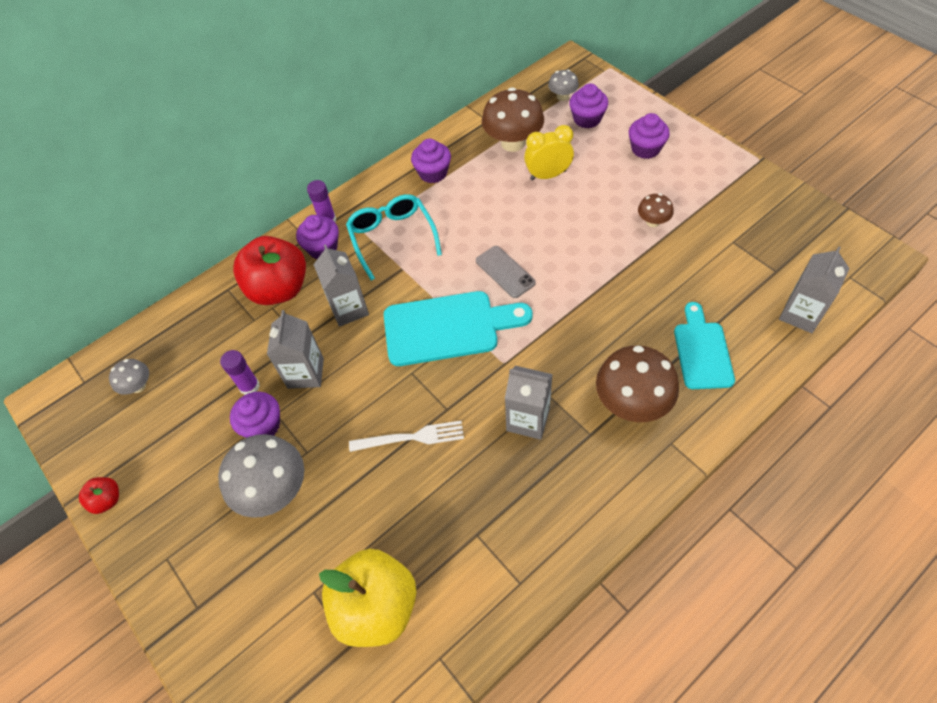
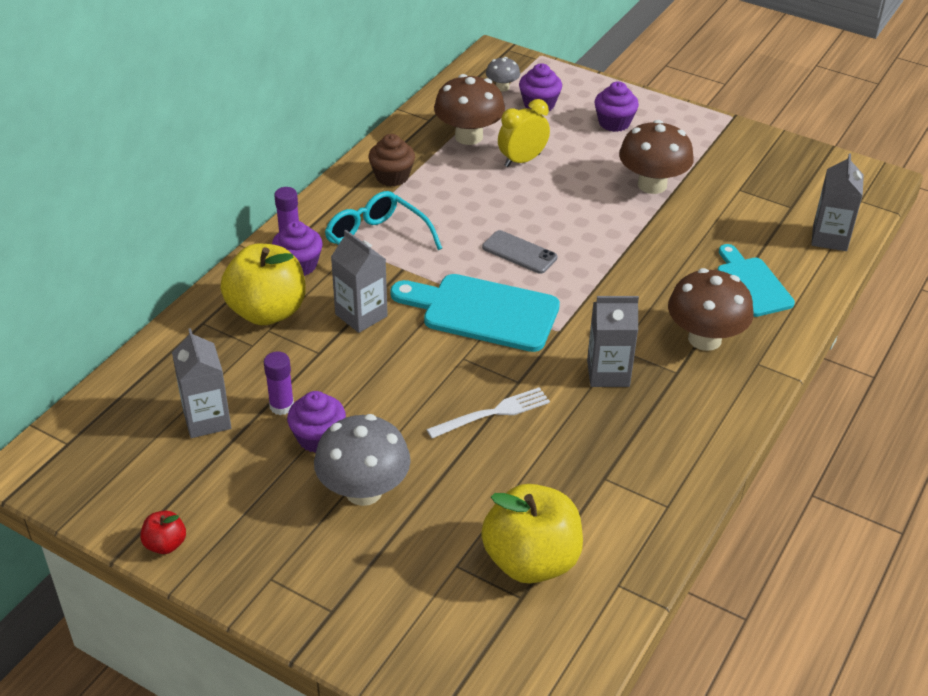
camera: 25 degrees left, 15 degrees down
grey mushroom [109,359,149,395] -> none
red apple [233,236,306,305] -> yellow apple [220,244,305,325]
grey carton [267,310,324,389] -> grey carton moved to [172,328,231,438]
turquoise cutting board [384,291,532,366] -> turquoise cutting board turned 135 degrees counterclockwise [390,274,560,352]
purple cupcake [411,139,451,183] -> brown cupcake [369,134,415,186]
brown mushroom [638,193,674,227] -> brown mushroom [619,120,694,194], size x1.94

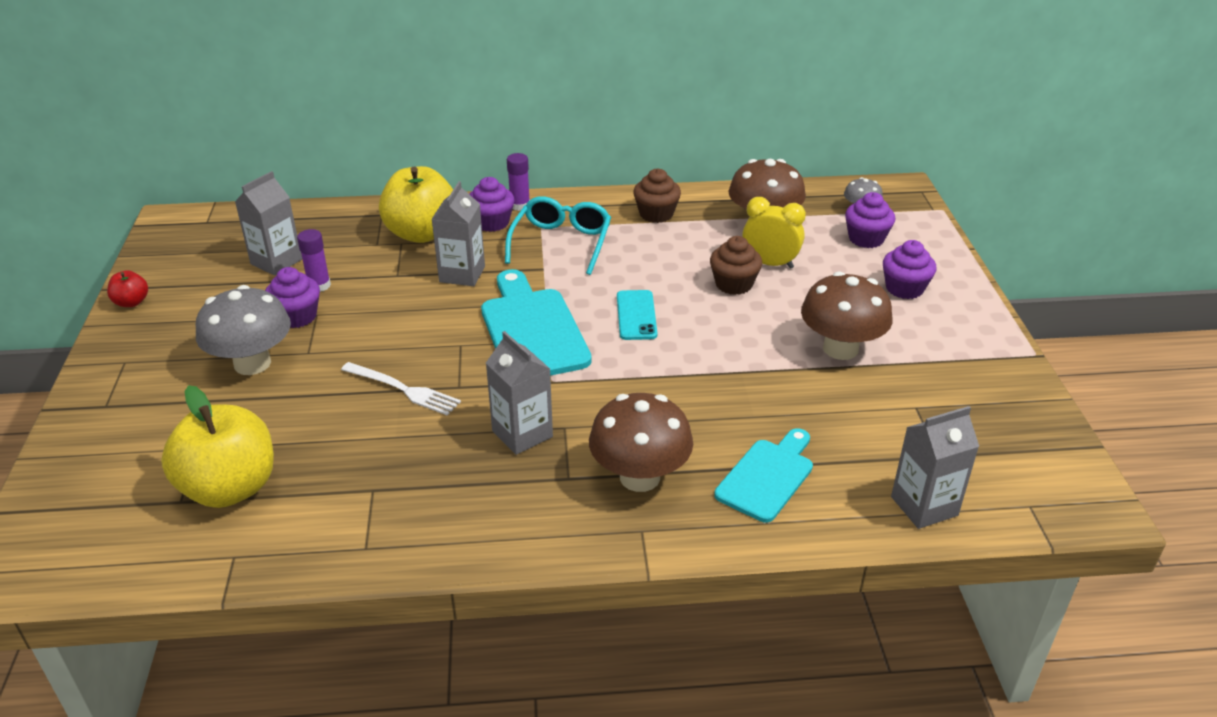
camera: 55 degrees right, 5 degrees down
grey phone [482,230,557,274] -> turquoise phone [617,290,657,340]
none -> brown cupcake [710,236,762,295]

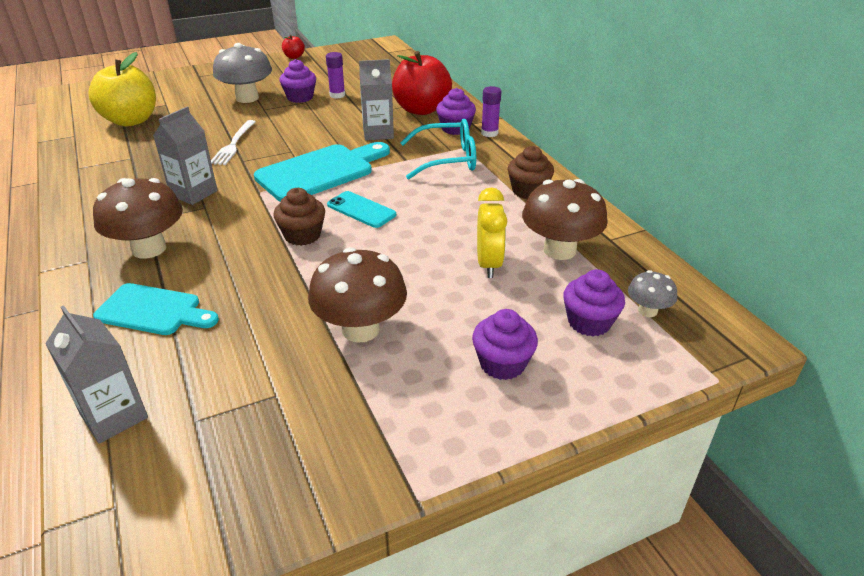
camera: 70 degrees right, 0 degrees up
grey carton [235,171,302,276] -> none
yellow apple [379,166,453,243] -> red apple [392,51,452,115]
turquoise phone [617,290,657,340] -> turquoise phone turned 60 degrees clockwise [327,191,396,228]
brown cupcake [710,236,762,295] -> brown cupcake moved to [273,188,325,246]

